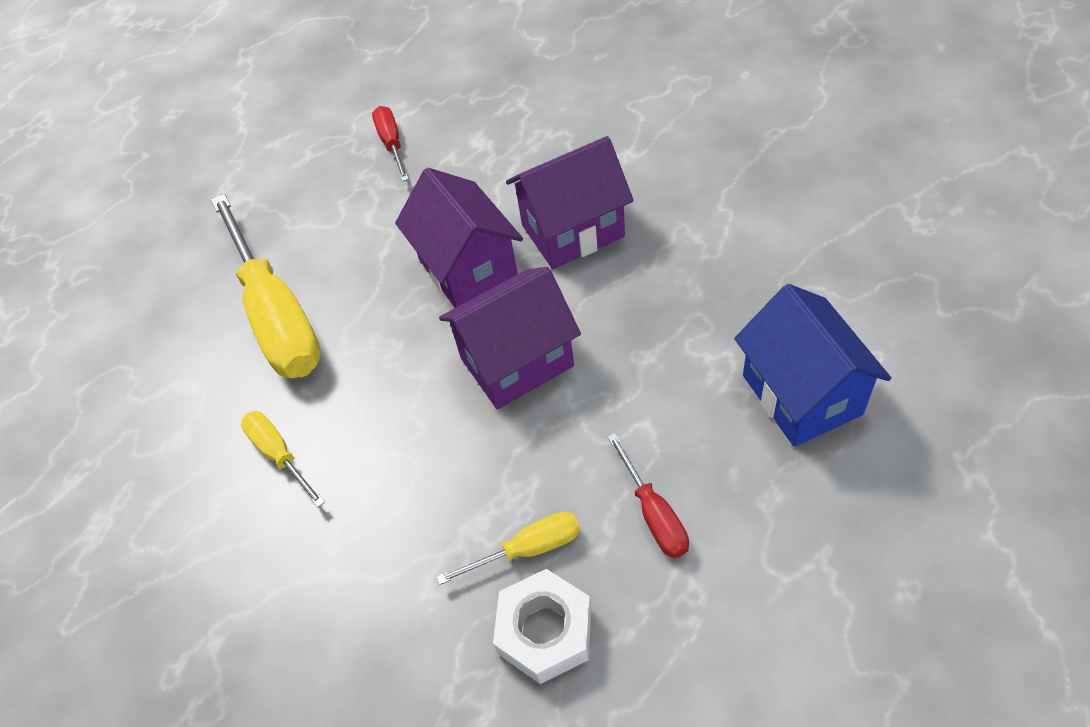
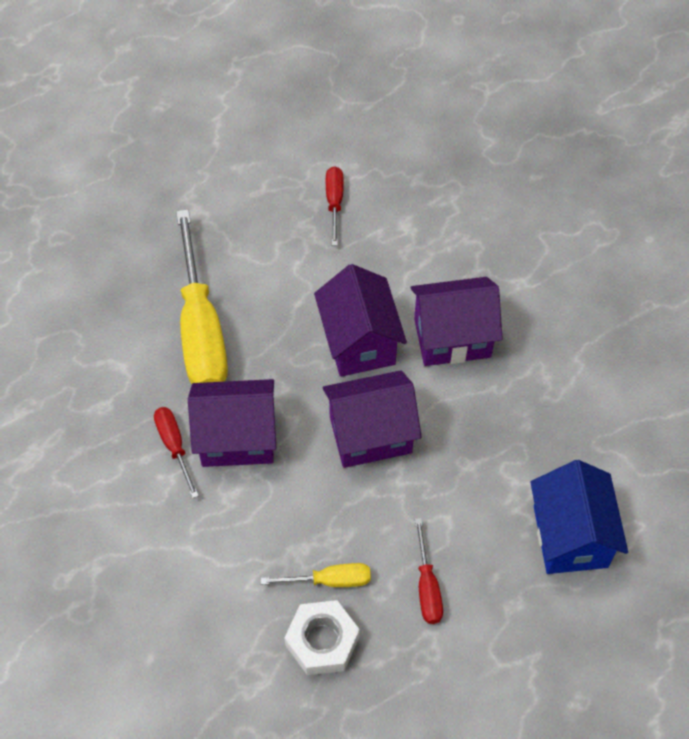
camera: 10 degrees right, 5 degrees up
yellow screwdriver [241,411,325,507] -> red screwdriver [154,407,199,498]
none -> purple house [188,379,276,467]

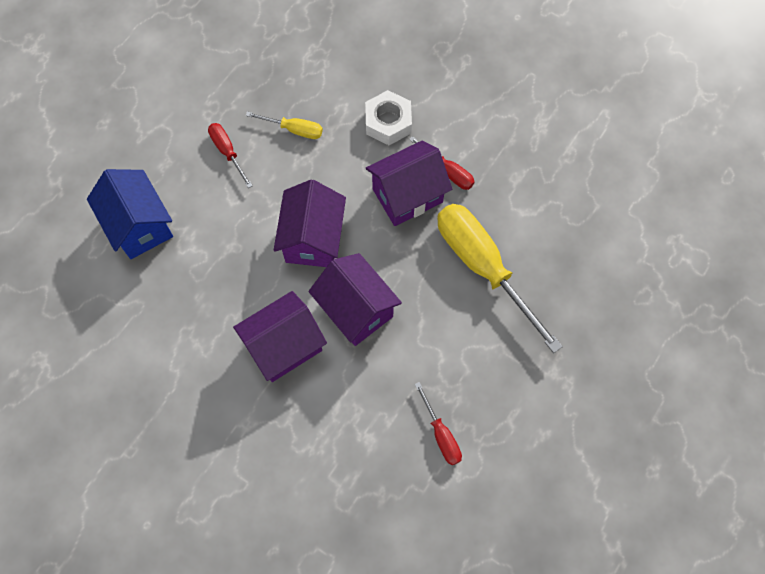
camera: 155 degrees right, 10 degrees up
yellow screwdriver [261,563,371,587] -> yellow screwdriver turned 135 degrees counterclockwise [246,111,323,139]
white nut [284,600,360,675] -> white nut moved to [365,90,412,145]
purple house [323,370,422,468] -> purple house turned 45 degrees counterclockwise [274,179,346,267]

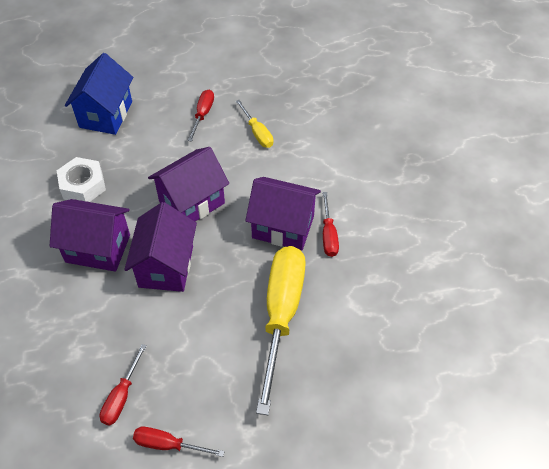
camera: 45 degrees right, 15 degrees down
white nut [365,90,412,145] -> white nut moved to [57,157,106,202]
none -> red screwdriver [133,427,225,457]

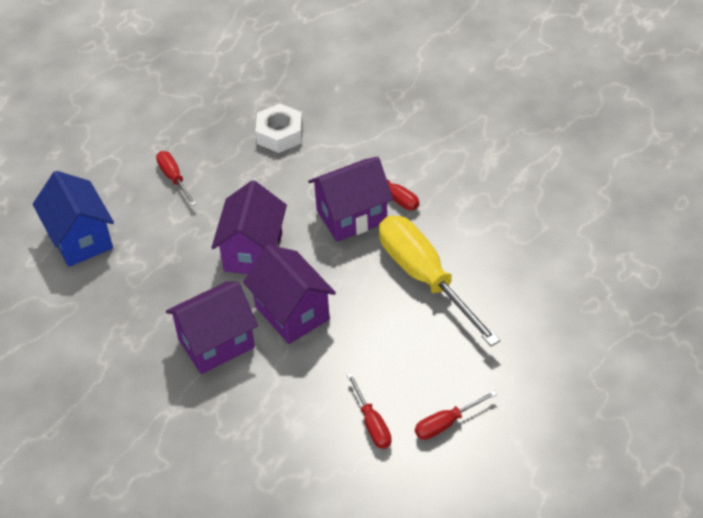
camera: 40 degrees left, 5 degrees down
white nut [57,157,106,202] -> white nut moved to [256,104,303,153]
yellow screwdriver [236,100,273,148] -> none

